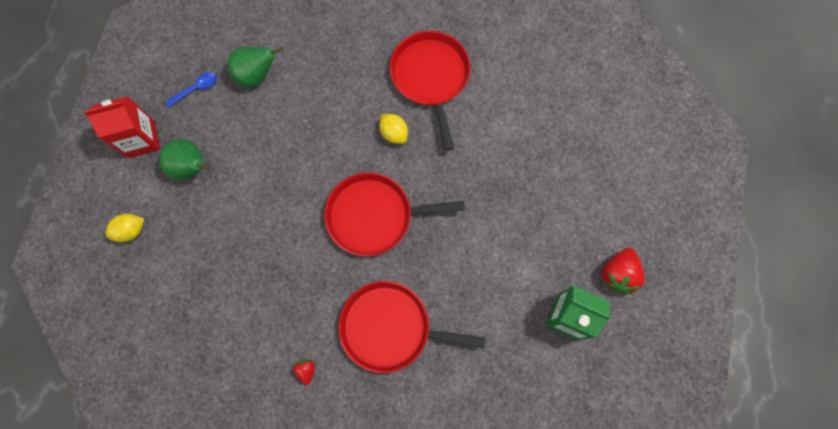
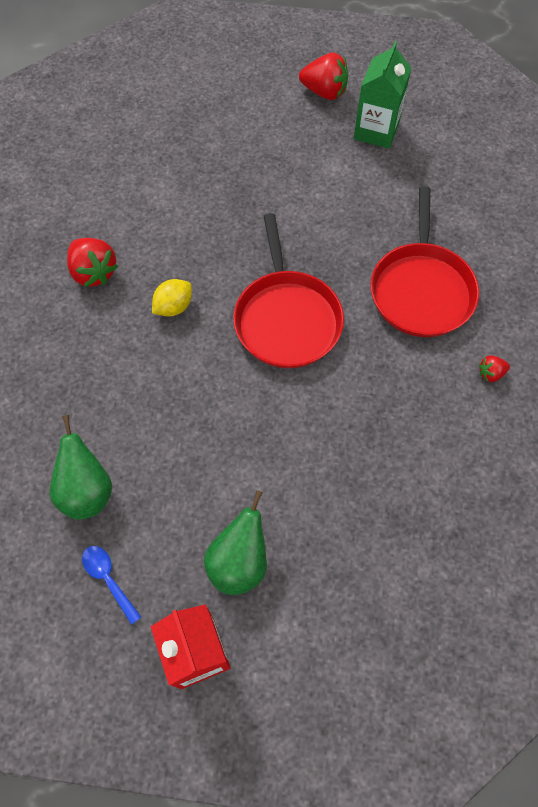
camera: 95 degrees left, 10 degrees down
yellow lemon [105,214,144,242] -> none
red pan [389,31,471,151] -> red strawberry [67,238,118,287]

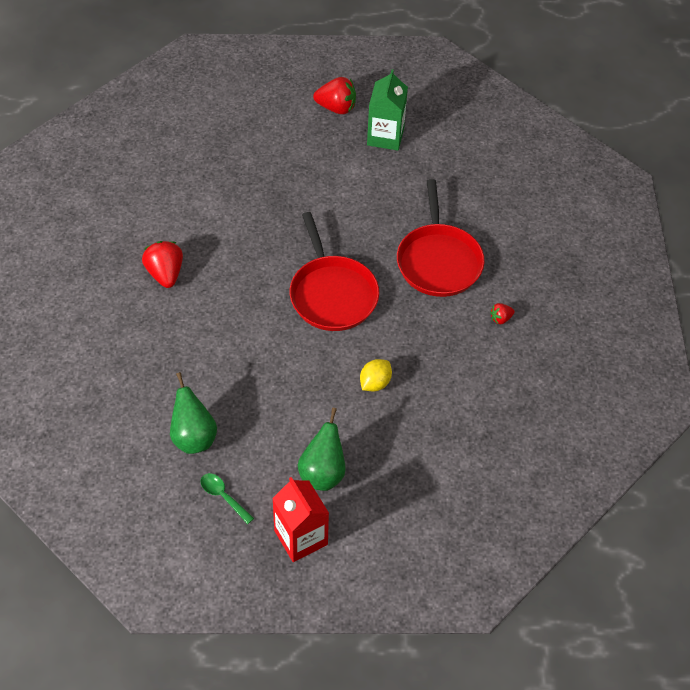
camera: 10 degrees left, 10 degrees down
red strawberry [67,238,118,287] -> red strawberry turned 150 degrees counterclockwise [142,241,183,288]
blue spoon [82,546,141,625] -> green spoon [201,473,254,524]
yellow lemon [152,279,192,316] -> yellow lemon moved to [360,359,392,392]

